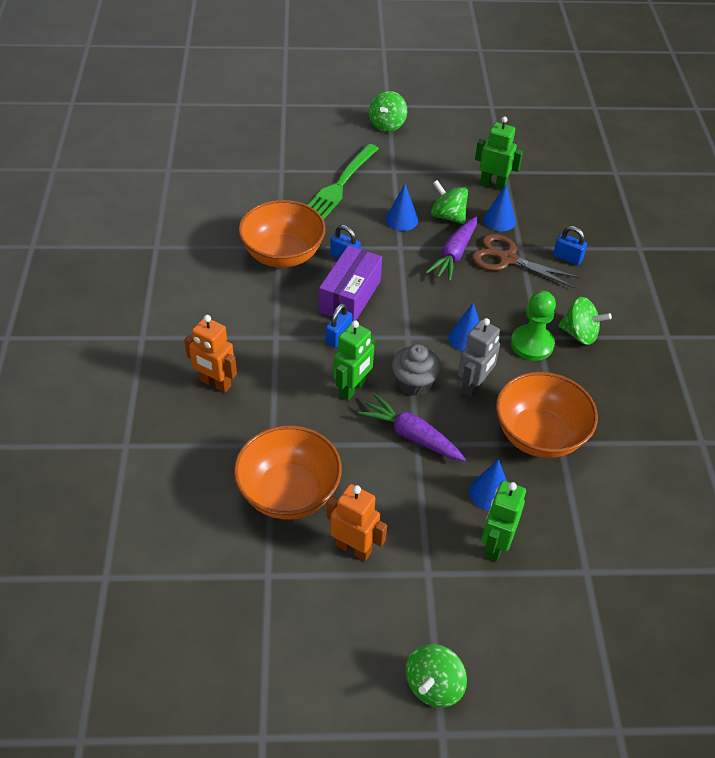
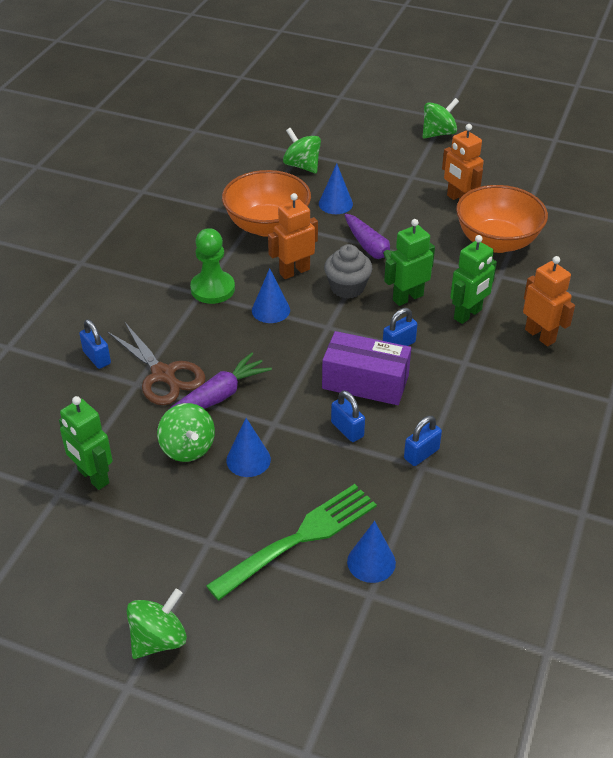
camera: 155 degrees left, 5 degrees down
orange bowl [238,200,326,268] -> blue padlock [404,416,442,466]
purple box [319,245,382,322] -> purple box turned 60 degrees clockwise [322,331,411,405]
grey robot [458,318,500,398] -> orange robot [268,193,318,279]
green robot [481,481,526,561] -> green robot moved to [450,235,497,324]
blue cone [483,184,516,231] -> blue cone moved to [347,521,396,583]
green spinning top [558,297,612,345] -> green spinning top moved to [283,128,321,173]

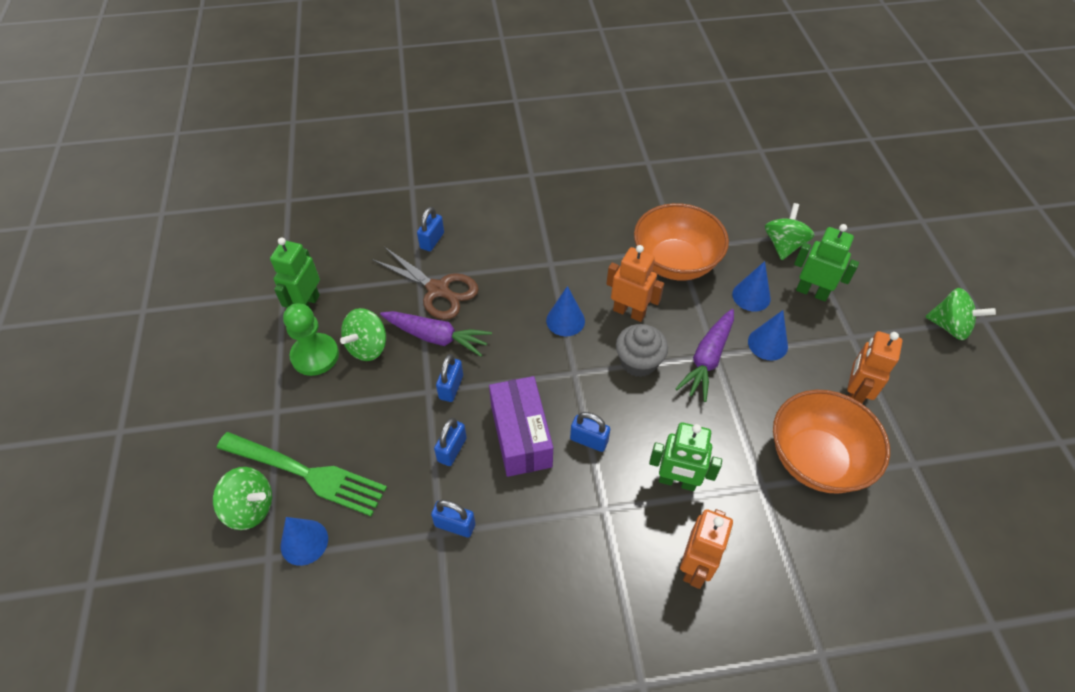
camera: 60 degrees right, 10 degrees up
brown scissors [107,321,206,405] -> brown scissors turned 75 degrees counterclockwise [372,247,479,320]
green spinning top [127,589,187,659] -> green spinning top moved to [213,467,272,530]
green pawn [190,228,235,304] -> green pawn moved to [283,303,339,376]
blue cone [226,418,271,477] -> blue cone moved to [748,310,788,361]
green robot [384,219,435,306] -> green robot moved to [794,224,859,301]
none -> blue padlock [436,354,463,402]

